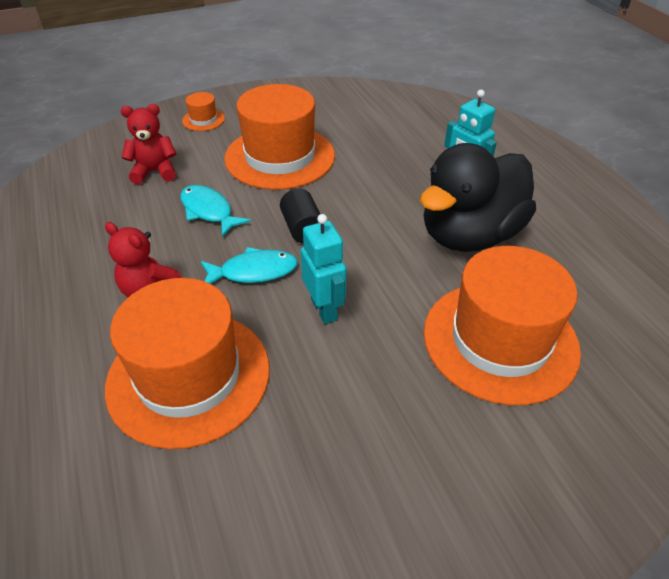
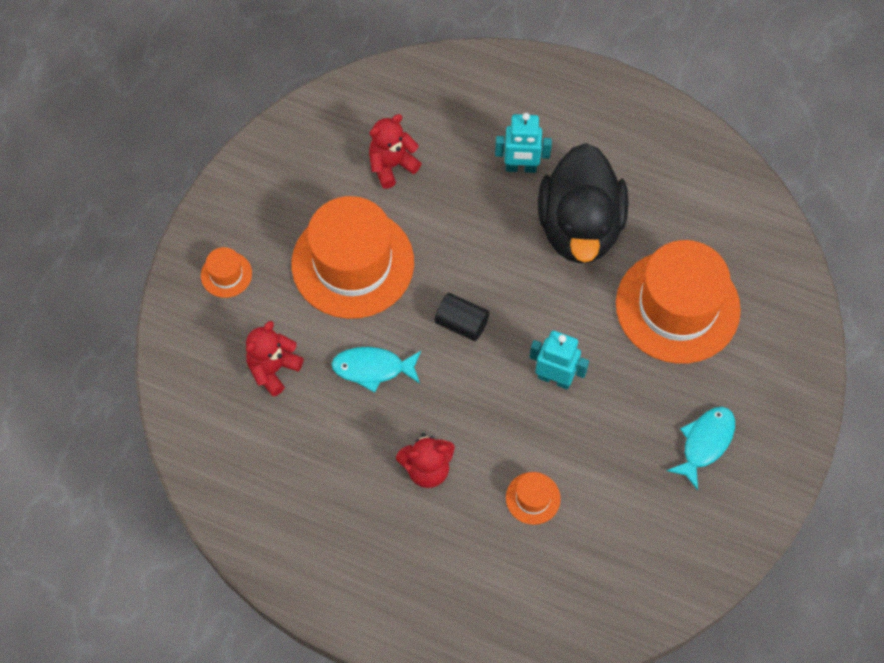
camera: 45 degrees left, 20 degrees up
orange hat [105,278,270,449] -> orange hat [506,472,561,525], size x0.42
turquoise fish [200,247,298,284] -> turquoise fish moved to [667,407,735,490]
none -> red teddy bear [369,114,422,189]

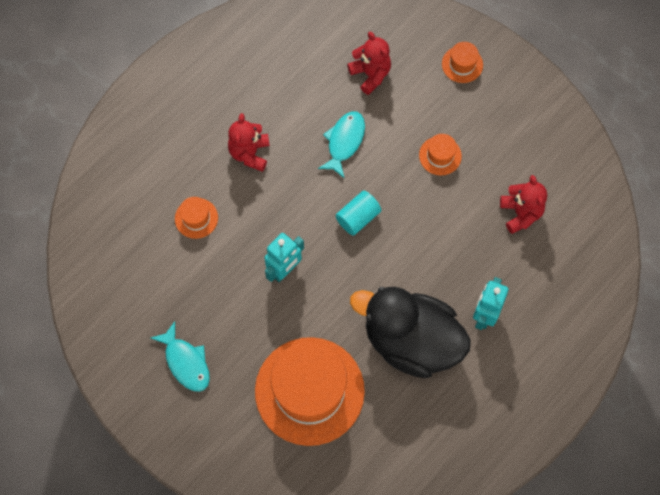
camera: 110 degrees right, 5 degrees up
orange hat [292,196,414,319] -> orange hat [419,134,462,175], size x0.42
black cylinder [435,293,489,341] -> turquoise cylinder [335,191,381,236]

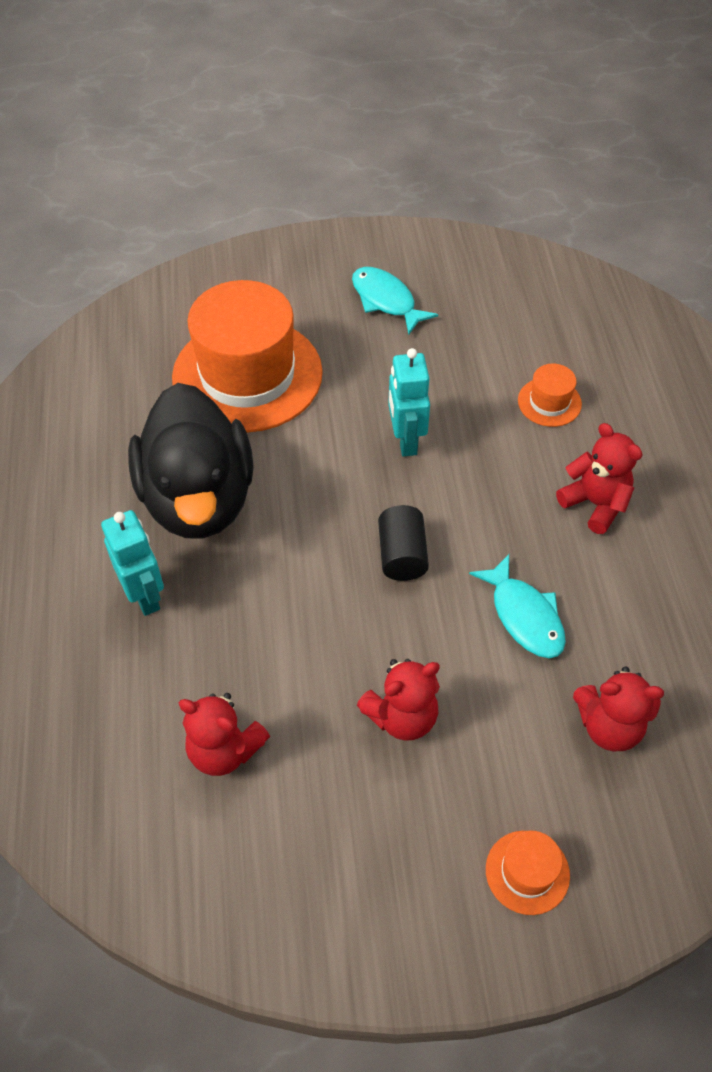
camera: 130 degrees right, 15 degrees down
turquoise fish [151,321,210,392] -> turquoise fish turned 45 degrees clockwise [352,267,438,334]
turquoise cylinder [335,191,381,236] -> black cylinder [378,505,429,581]
black duck [350,287,471,378] -> black duck turned 105 degrees clockwise [128,383,254,538]
orange hat [419,134,462,175] -> red teddy bear [357,659,440,741]

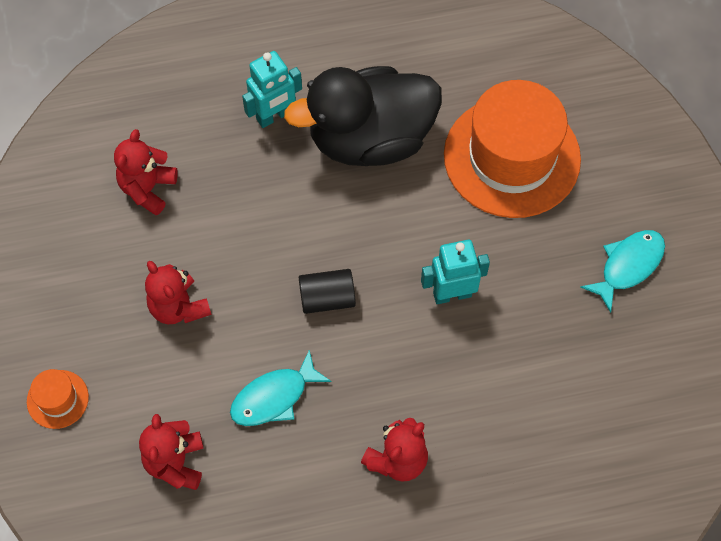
camera: 85 degrees right, 10 degrees up
orange hat [518,364,582,427] -> none

